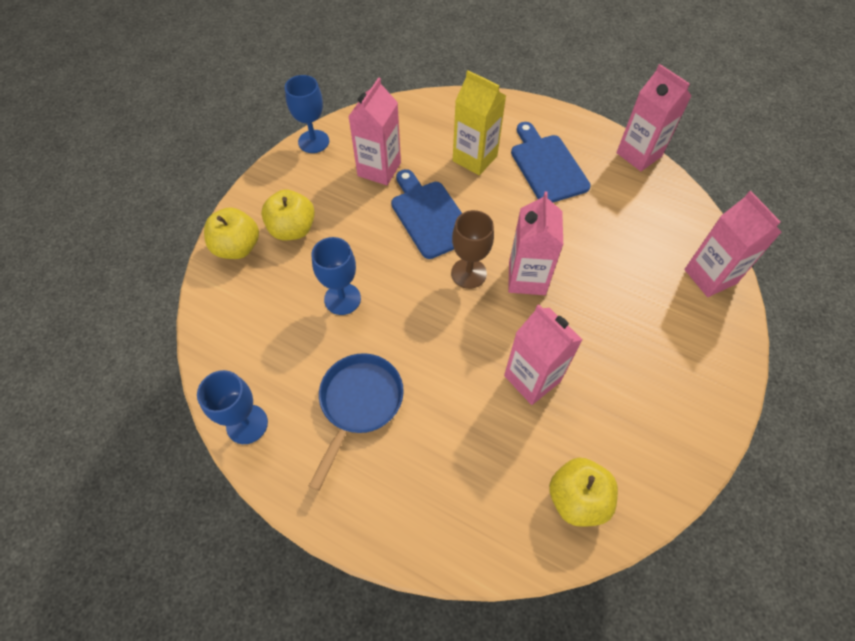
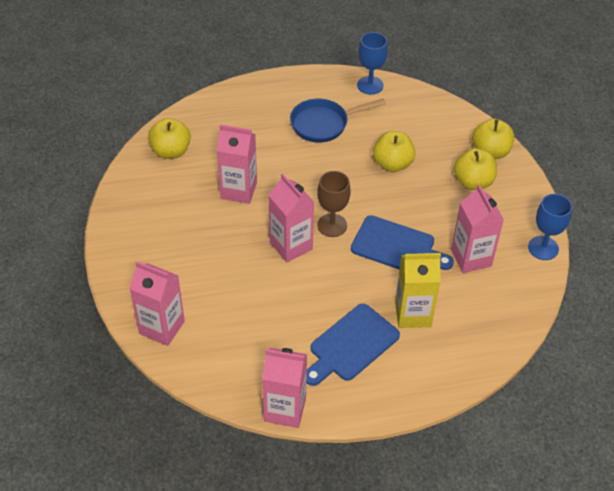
camera: 140 degrees right, 10 degrees down
blue pan [308,353,404,491] -> blue pan turned 90 degrees clockwise [290,99,386,143]
blue goblet [311,237,361,315] -> yellow apple [373,131,415,172]
blue cutting board [511,122,591,202] -> blue cutting board turned 105 degrees clockwise [306,304,400,386]

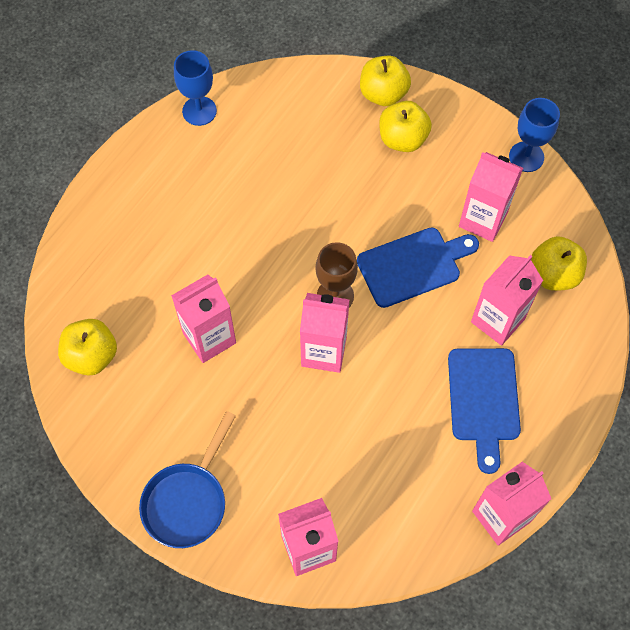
camera: 45 degrees left, 15 degrees up
blue pan [290,99,386,143] -> blue pan moved to [139,411,236,548]
yellow apple [373,131,415,172] -> yellow apple moved to [531,236,587,291]
yellow carton [395,253,441,328] -> pink carton [471,255,543,346]

